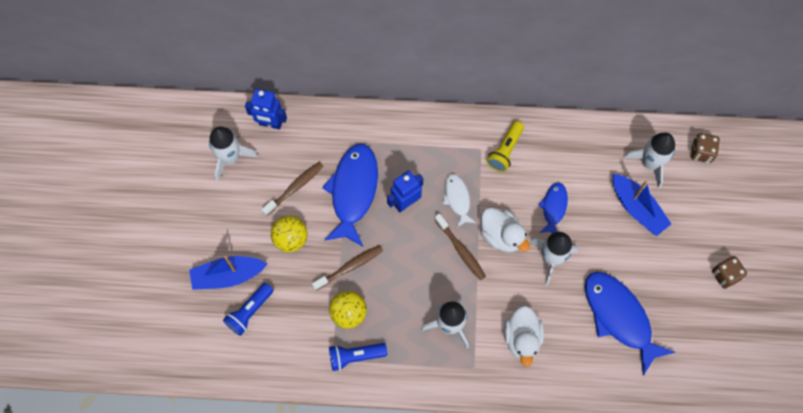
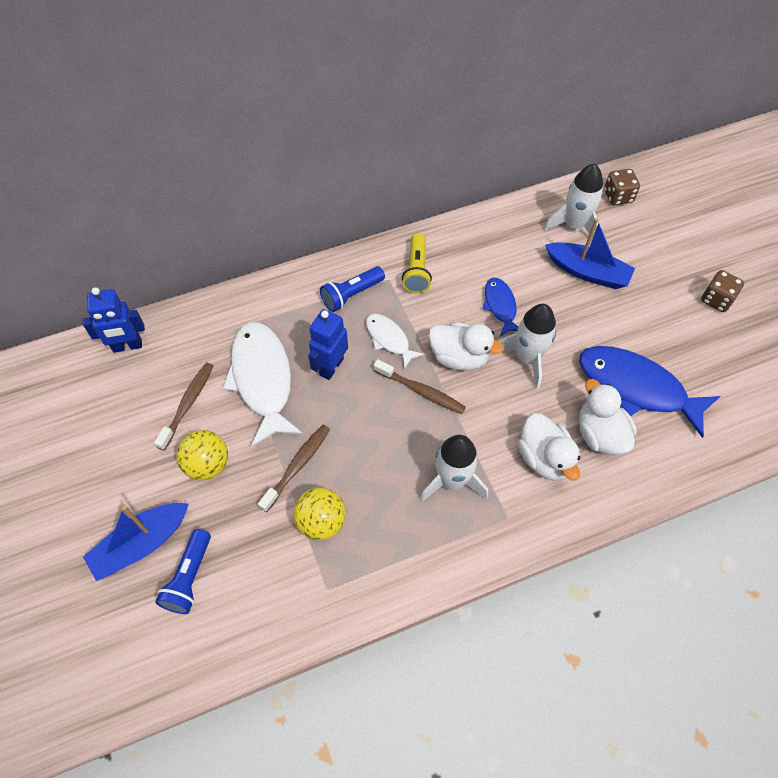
camera: 25 degrees left, 10 degrees down
white rocket [209,126,258,181] -> none
blue fish [322,144,378,246] -> white fish [222,322,304,448]
blue flashlight [329,343,387,371] -> blue flashlight moved to [320,266,385,312]
none -> white duck [579,379,637,455]

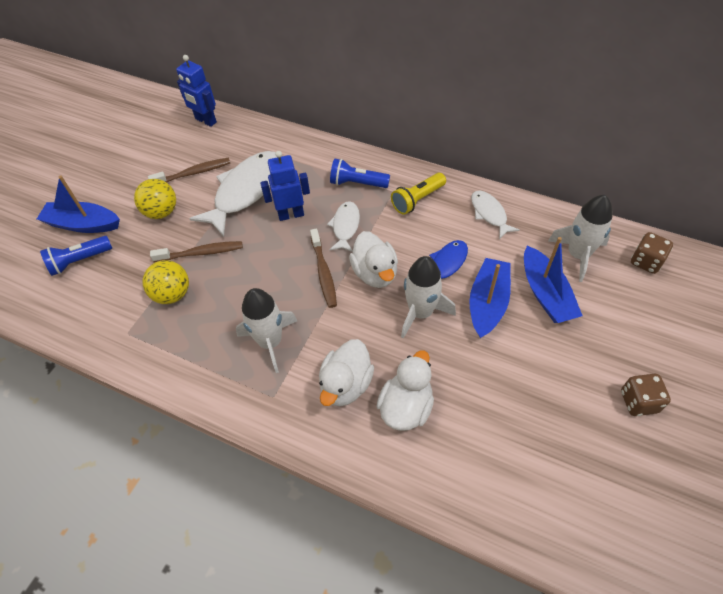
camera: 50 degrees right, 5 degrees down
blue fish [579,346,720,438] -> none
none -> blue boat [469,258,511,338]
none -> white fish [471,191,520,239]

